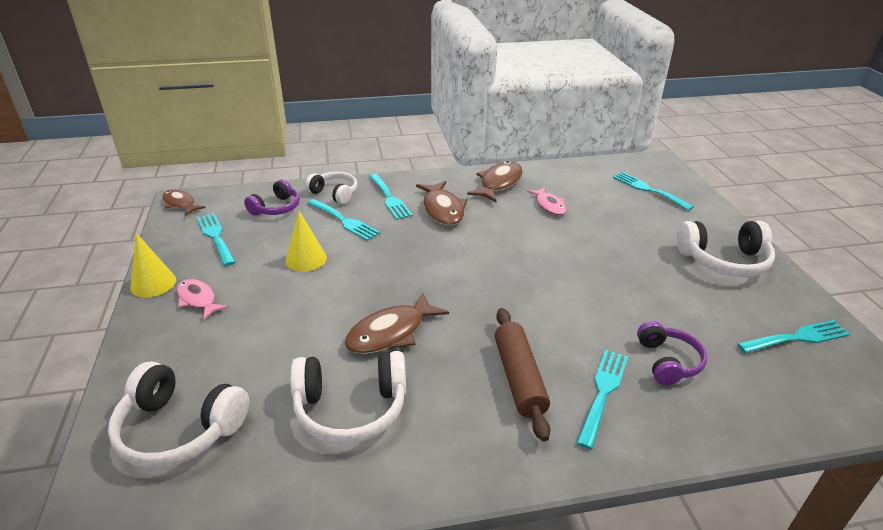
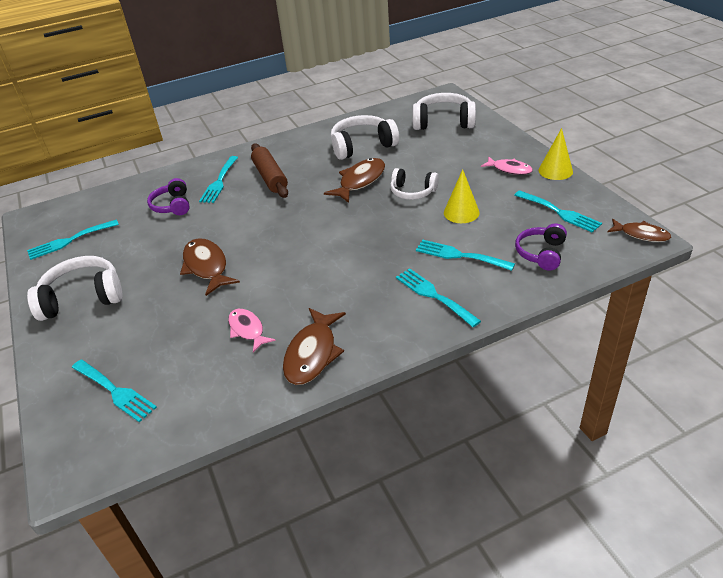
camera: 170 degrees right, 5 degrees up
white headphones [305,172,357,204] -> white headphones moved to [390,168,439,200]
brown fish [416,181,467,226] -> brown fish moved to [180,238,240,296]

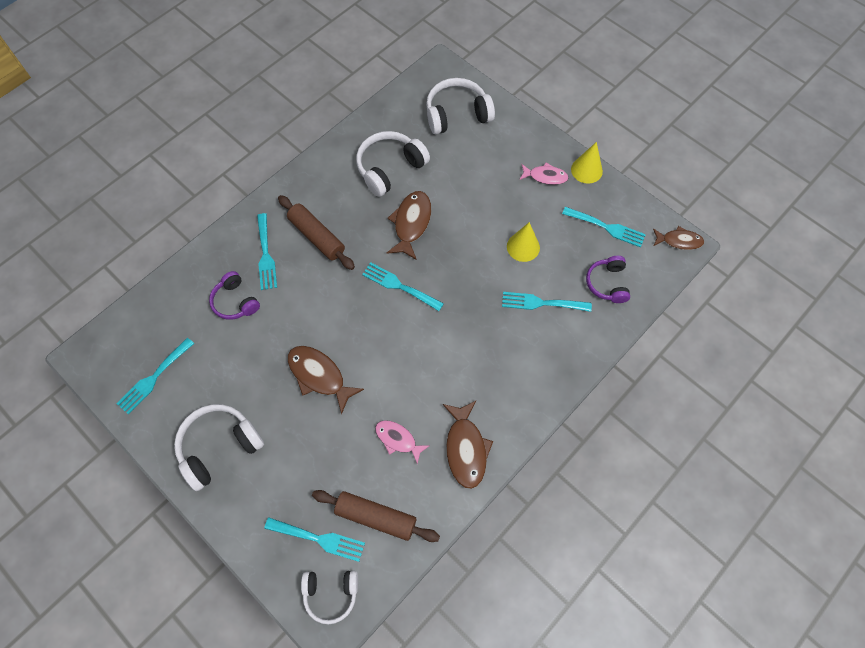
camera: 25 degrees left, 25 degrees up
white headphones [390,168,439,200] -> white headphones moved to [301,571,358,624]
turquoise fork [396,268,481,327] -> turquoise fork moved to [362,262,444,311]
none -> brown rolling pin [312,490,440,542]

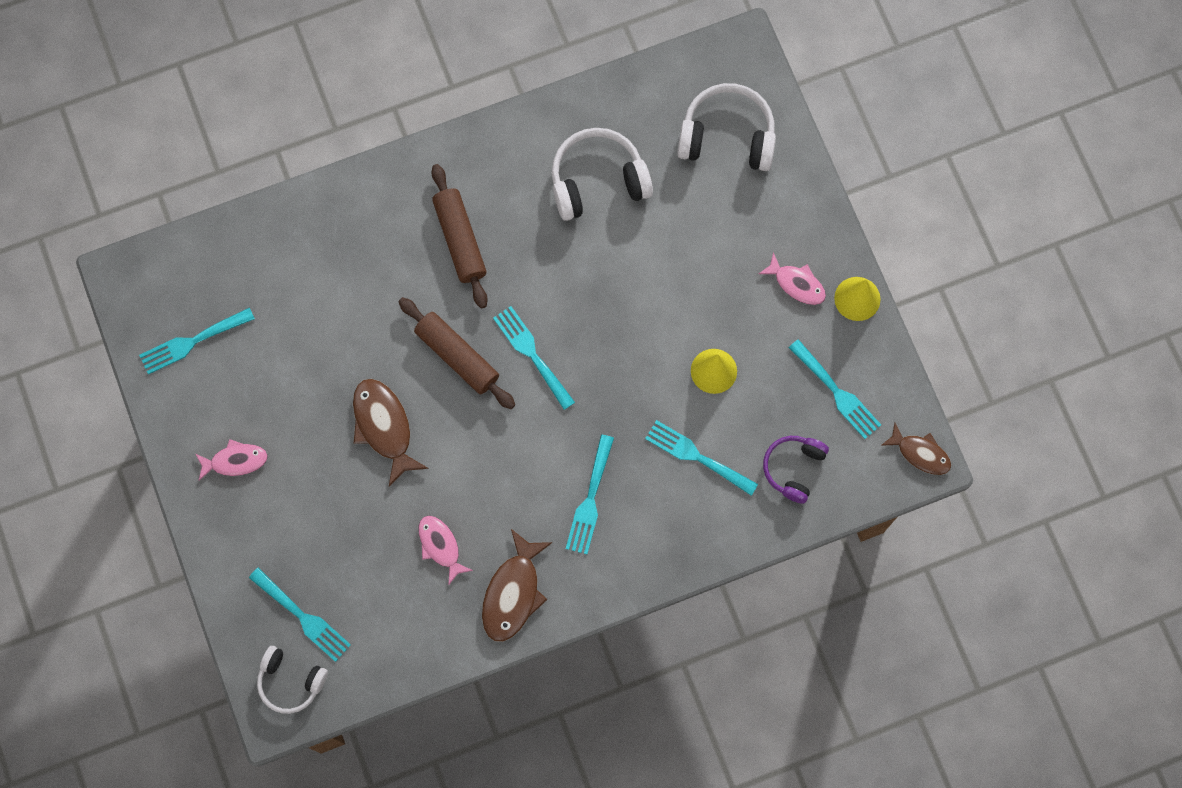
camera: 25 degrees right, 10 degrees up
white headphones [174,404,264,491] -> pink fish [196,439,268,481]
purple headphones [209,271,260,320] -> none
turquoise fork [257,213,277,290] -> turquoise fork moved to [566,435,614,554]
brown rolling pin [312,490,440,542] -> brown rolling pin moved to [398,297,515,409]
brown fish [387,191,431,260] -> none

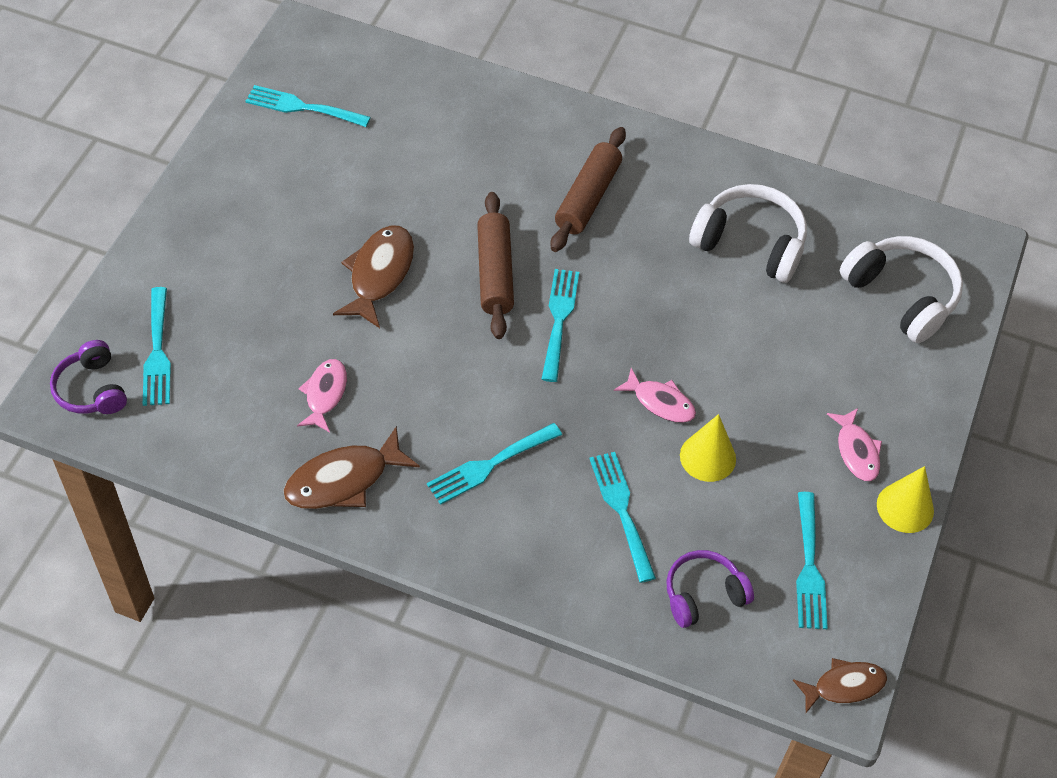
camera: 40 degrees right, 20 degrees down
pink fish [196,439,268,481] -> pink fish moved to [614,368,696,423]
white headphones [257,646,328,714] -> purple headphones [50,340,127,414]
brown fish [881,423,951,475] -> brown fish turned 90 degrees counterclockwise [793,658,887,713]

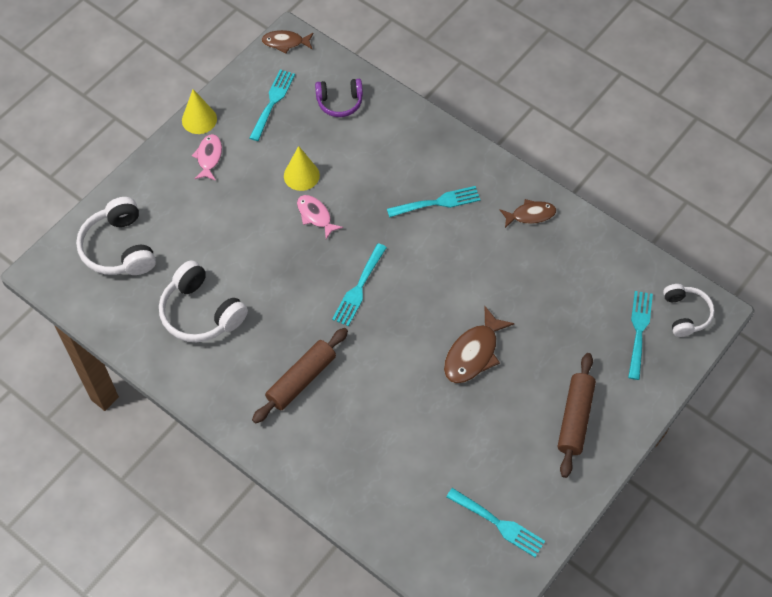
camera: 160 degrees left, 5 degrees up
purple headphones [50,340,127,414] -> white headphones [663,284,715,337]
brown fish [283,426,420,509] -> brown fish [500,199,556,228], size x0.65
pink fish [297,359,347,432] -> none
brown rolling pin [477,192,514,339] -> brown rolling pin moved to [558,353,596,478]
turquoise fork [589,452,656,583] -> none

